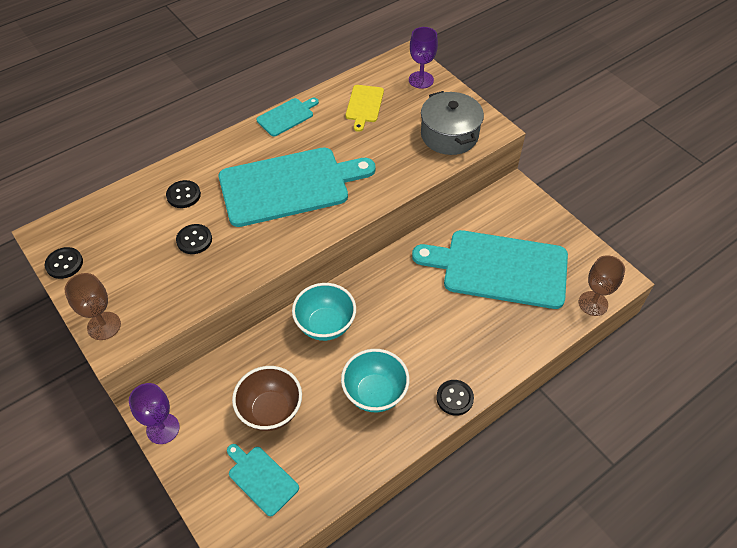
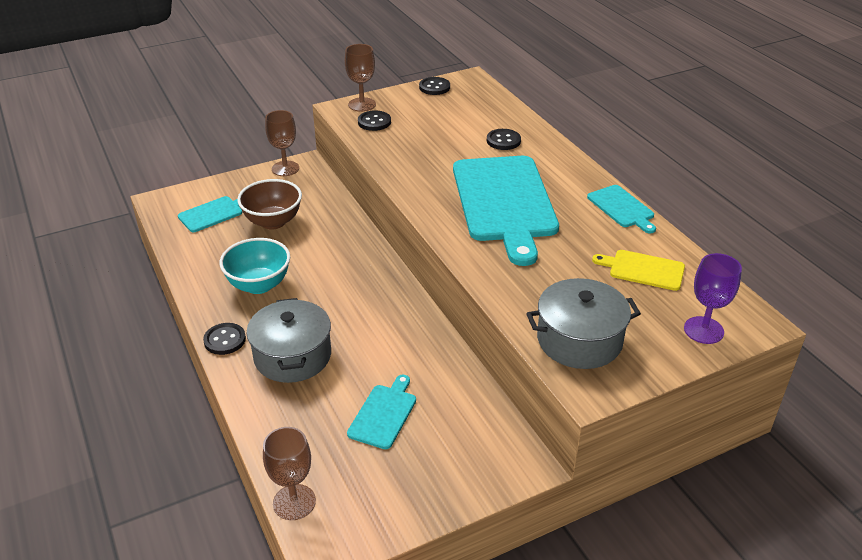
camera: 100 degrees right, 15 degrees down
purple goblet [129,383,180,444] -> brown goblet [265,110,299,176]
black button [176,224,212,254] -> black button moved to [358,110,391,131]
turquoise bowl [292,283,356,341] -> none
turquoise cutting board [412,230,568,309] -> turquoise cutting board [347,375,416,449], size x0.46
none -> grey pot [246,298,331,383]

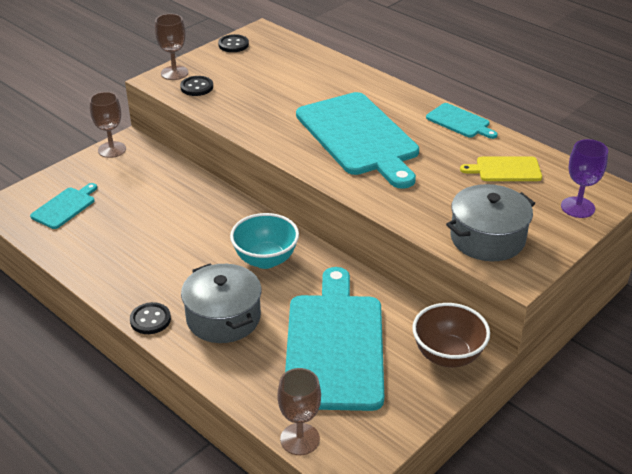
camera: 20 degrees left, 0 degrees up
turquoise bowl [220,238,290,294] -> turquoise bowl moved to [230,213,299,269]
brown bowl [237,179,302,230] -> brown bowl moved to [412,303,490,367]
turquoise cutting board [347,375,416,449] -> turquoise cutting board [285,267,384,411], size x2.18
black button [487,129,521,150] -> none

